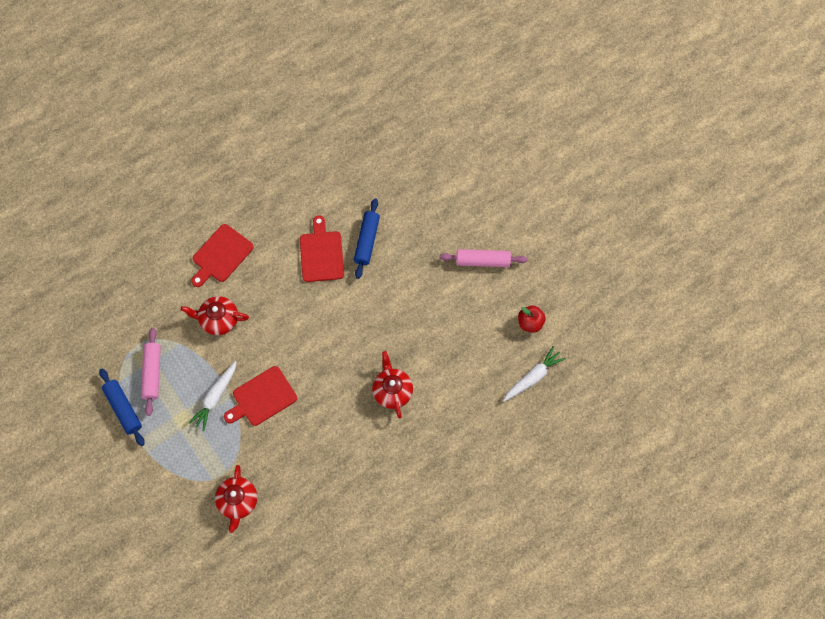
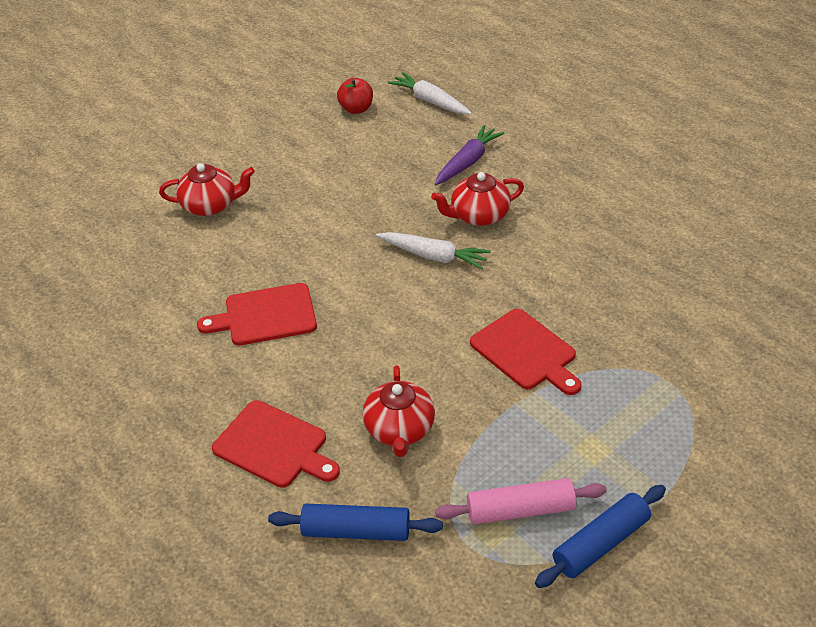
camera: 95 degrees left, 25 degrees down
white carrot [188,361,237,431] -> white carrot moved to [376,232,491,269]
red teapot [215,465,257,533] -> red teapot moved to [159,163,255,216]
blue rolling pin [354,198,380,279] -> blue rolling pin moved to [268,504,443,541]
pink rolling pin [440,249,528,267] -> none
none -> purple carrot [435,125,505,185]

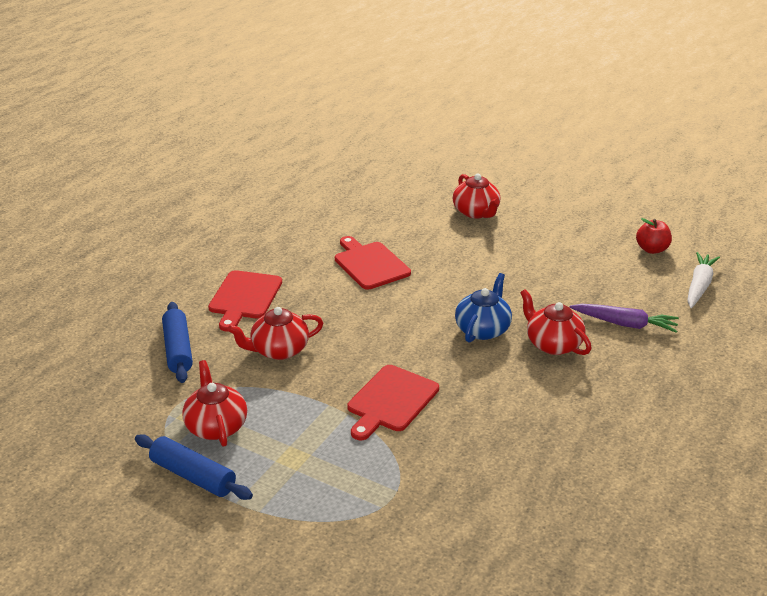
camera: 70 degrees right, 10 degrees down
white carrot [376,232,491,269] -> blue teapot [455,273,512,343]
pink rolling pin [435,478,607,525] -> red teapot [182,360,247,447]

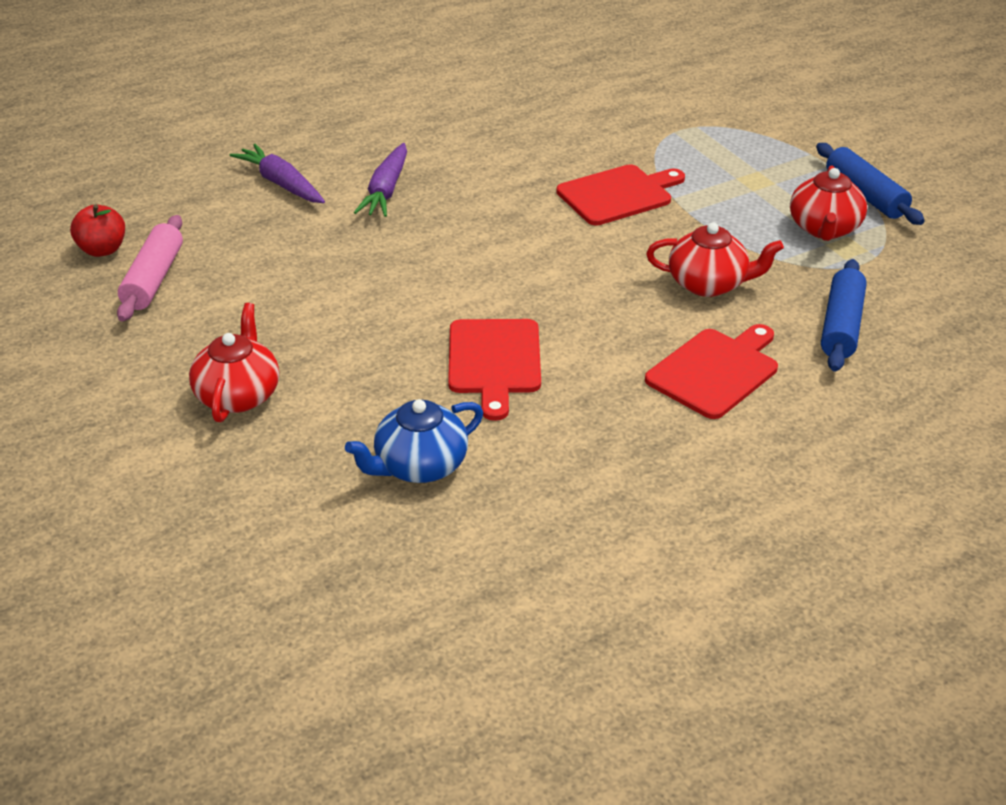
camera: 150 degrees left, 5 degrees up
blue teapot [455,273,512,343] -> blue teapot moved to [345,399,483,483]
red teapot [520,289,591,355] -> purple carrot [354,143,407,217]
white carrot [687,252,720,308] -> none
none -> pink rolling pin [117,215,183,321]

